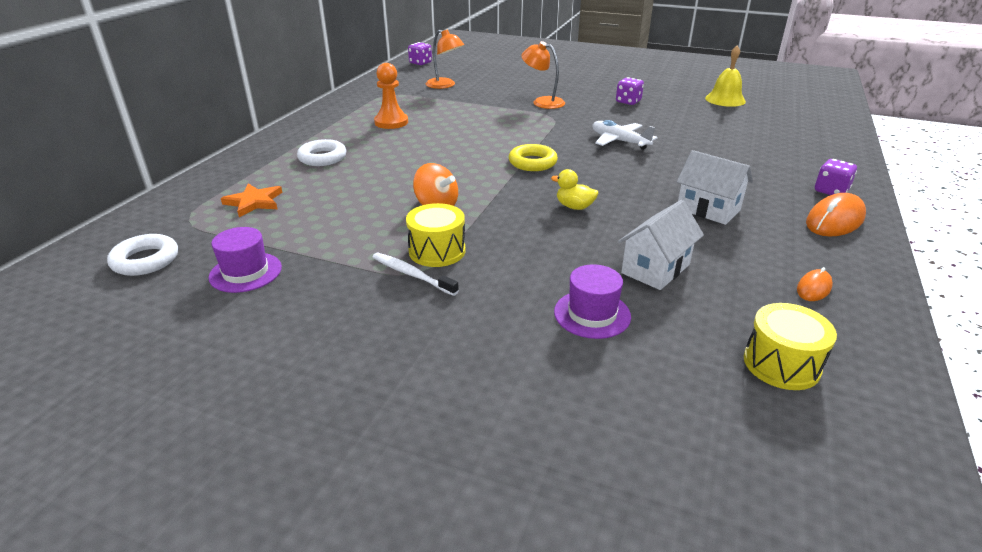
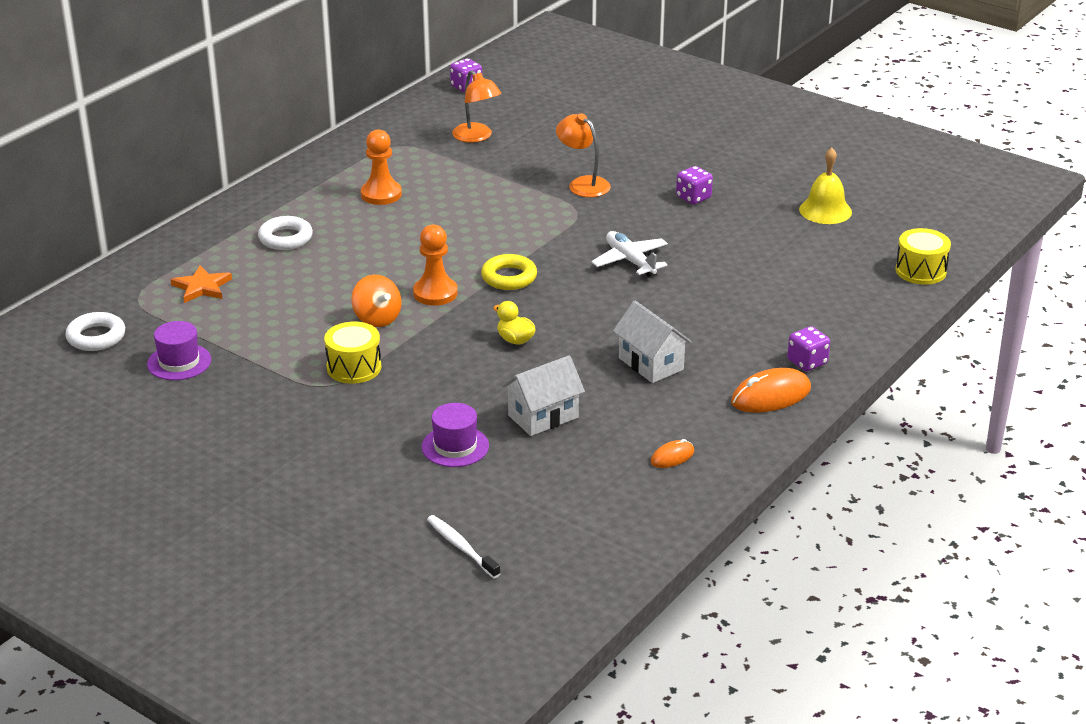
camera: 15 degrees right, 0 degrees up
white toothbrush [373,253,459,296] -> white toothbrush moved to [427,515,500,578]
yellow drum [744,303,837,390] -> yellow drum moved to [896,228,951,285]
none -> orange pawn [413,224,458,306]

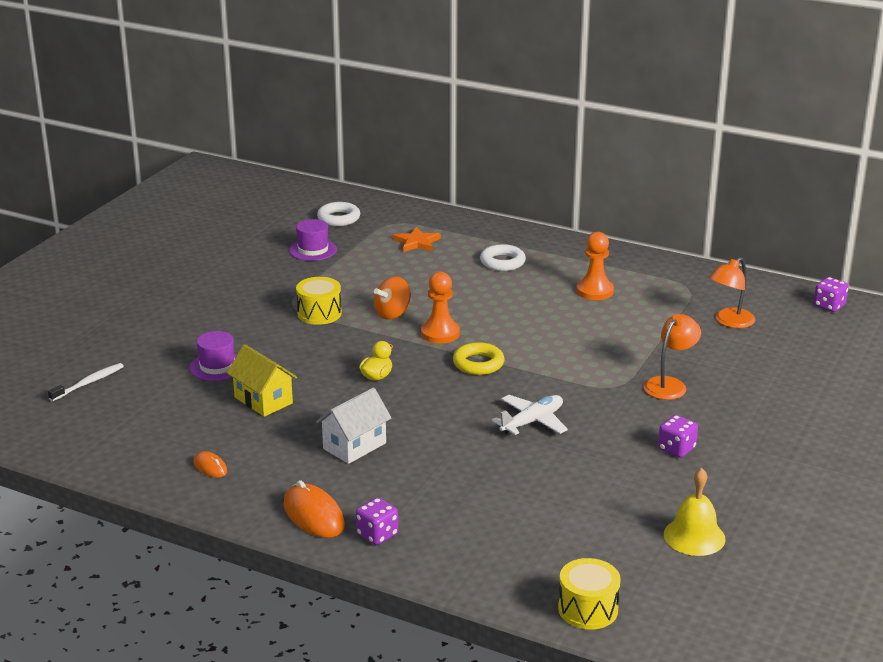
camera: 80 degrees right, 5 degrees down
white house [502,355,585,436] -> yellow house [227,344,297,417]

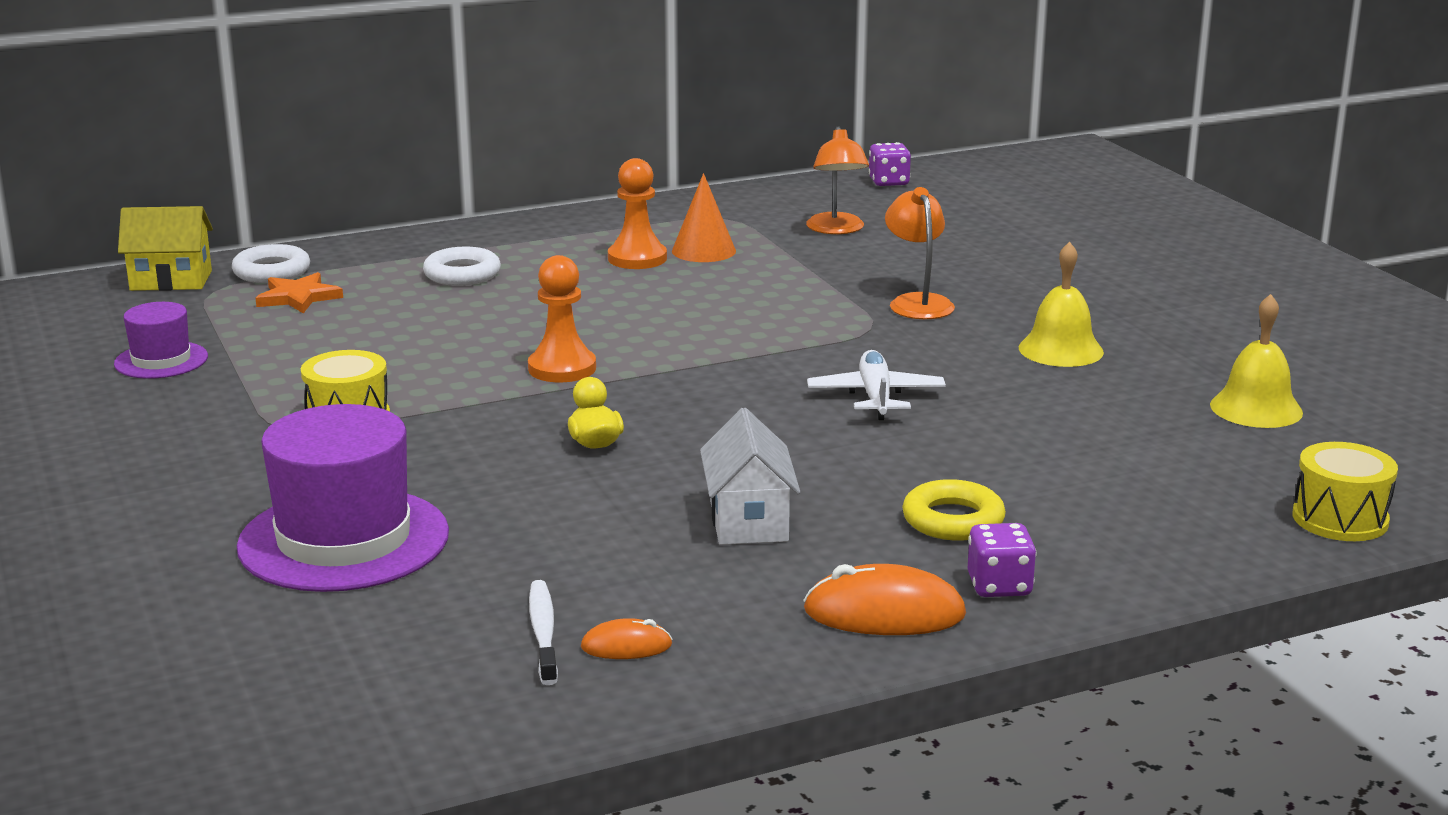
camera: 50 degrees left, 5 degrees down
white toothbrush [48,363,124,401] -> white toothbrush moved to [529,580,558,685]
purple hat [190,331,237,381] -> purple hat [237,404,449,592], size x1.89
yellow house [227,344,297,417] -> yellow house moved to [118,206,213,291]
white ring [317,202,360,226] -> white ring moved to [232,244,310,283]
orange spinning top [374,277,411,320] -> none
yellow ring [453,342,505,375] -> yellow ring moved to [902,479,1006,540]
purple dice [658,415,698,458] -> yellow bell [1019,242,1104,367]
none -> orange cone [672,173,736,262]

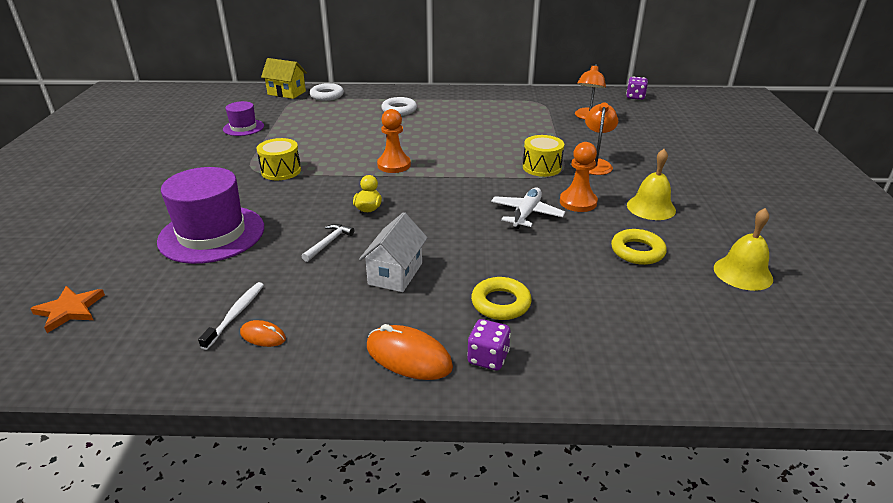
camera: 25 degrees right, 10 degrees up
orange star [256,272,343,313] -> orange star moved to [30,286,105,333]
orange pawn [608,158,667,269] -> orange pawn moved to [560,142,598,212]
orange cone [672,173,736,262] -> none
yellow drum [1293,442,1398,541] -> yellow drum moved to [523,135,564,177]
none -> white hammer [301,224,354,262]
none -> yellow ring [611,229,667,265]

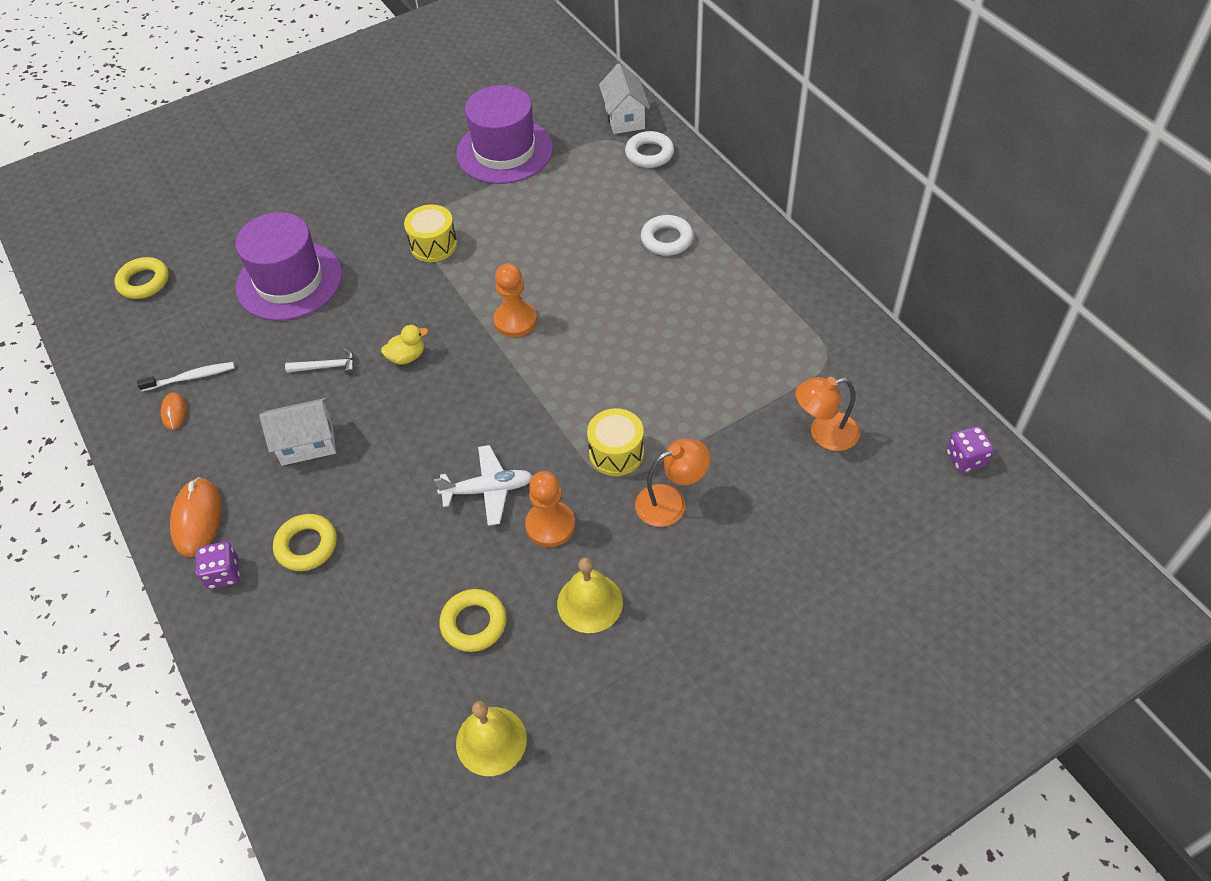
camera: 60 degrees right, 20 degrees up
orange star [30,286,105,333] -> yellow ring [114,257,169,299]
purple hat [223,101,264,136] -> purple hat [456,85,553,184], size x1.89
yellow house [261,58,307,99] -> white house [599,63,650,134]

